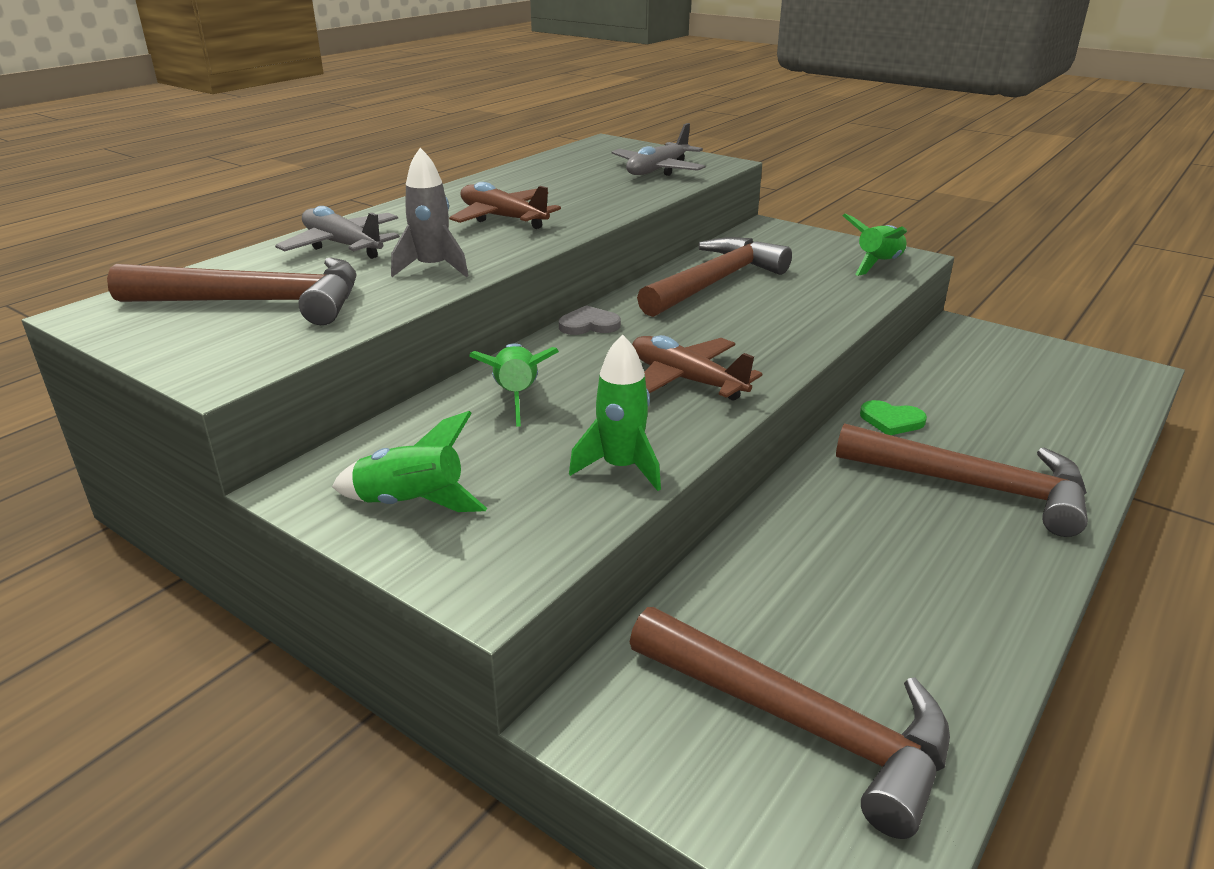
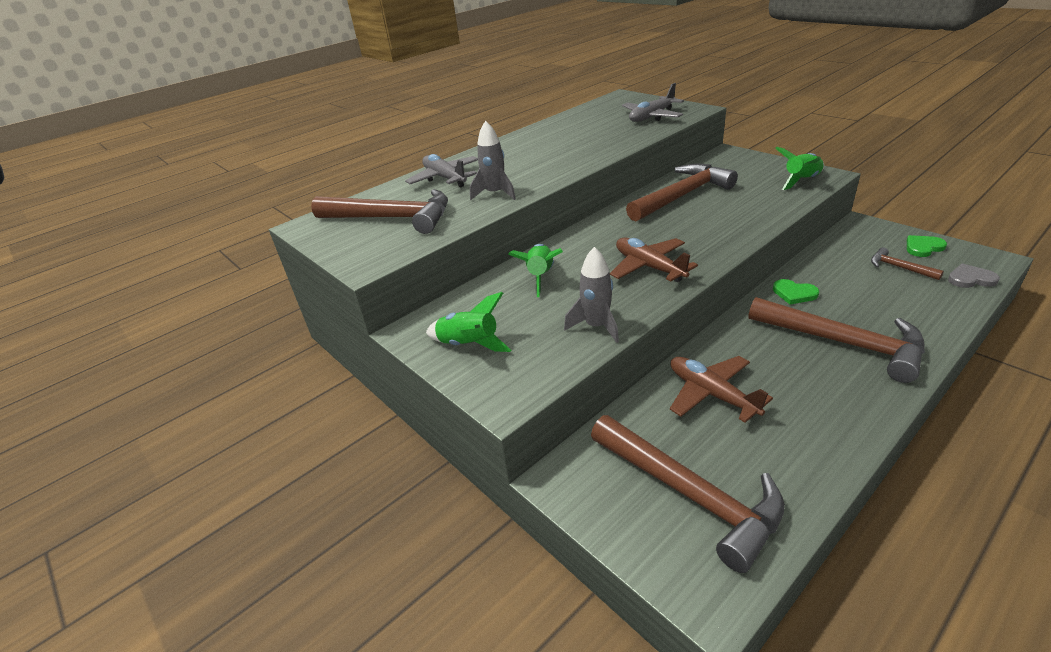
camera: 15 degrees right, 5 degrees up
brown plane [449,182,561,229] -> brown plane moved to [670,356,773,423]
grey heart [559,305,621,335] -> grey heart moved to [948,263,1000,288]
green rocket [569,334,661,491] -> grey rocket [564,247,619,343]
none -> brown hammer [871,247,944,280]
none -> green heart [907,235,947,257]

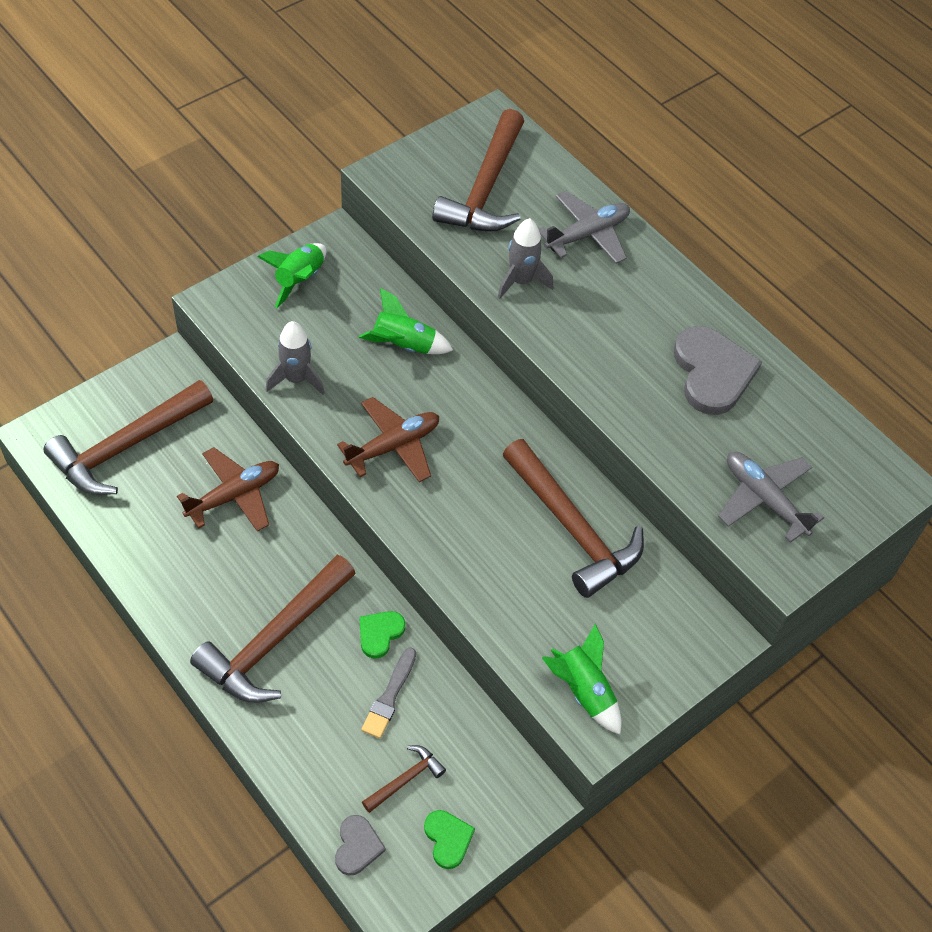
camera: 85 degrees right, 20 degrees up
none -> grey brush [361,647,416,738]
none -> grey heart [674,326,762,415]

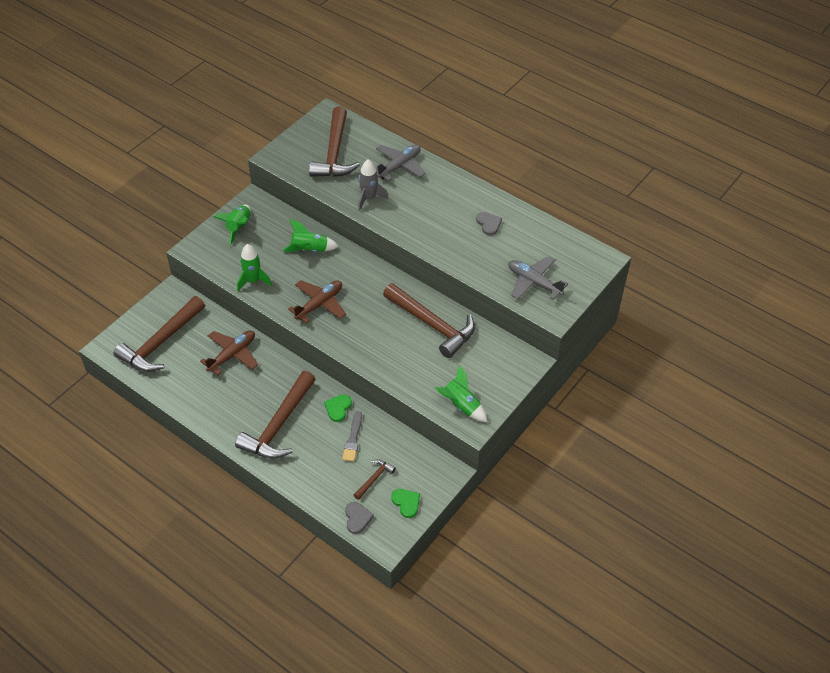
camera: 10 degrees left, 5 degrees down
grey rocket [266,321,325,395] -> green rocket [237,244,272,291]
grey heart [674,326,762,415] -> grey heart [476,212,502,235], size x0.52

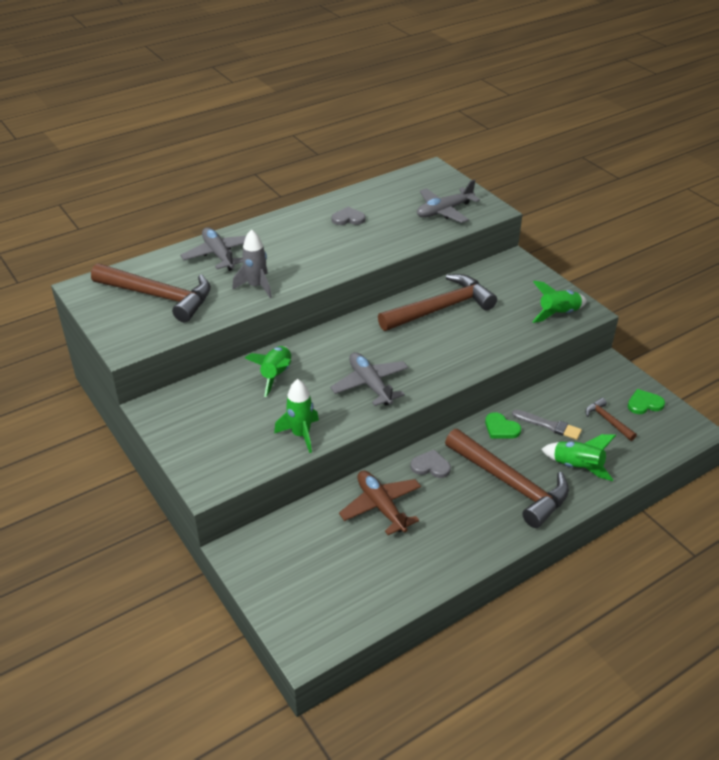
camera: 70 degrees left, 10 degrees down
brown hammer [114,296,205,372] -> none
green rocket [214,205,251,245] -> green rocket moved to [541,434,616,481]
brown plane [288,280,346,323] -> grey plane [330,352,408,406]
grey heart [345,502,374,534] -> grey heart moved to [410,450,451,478]

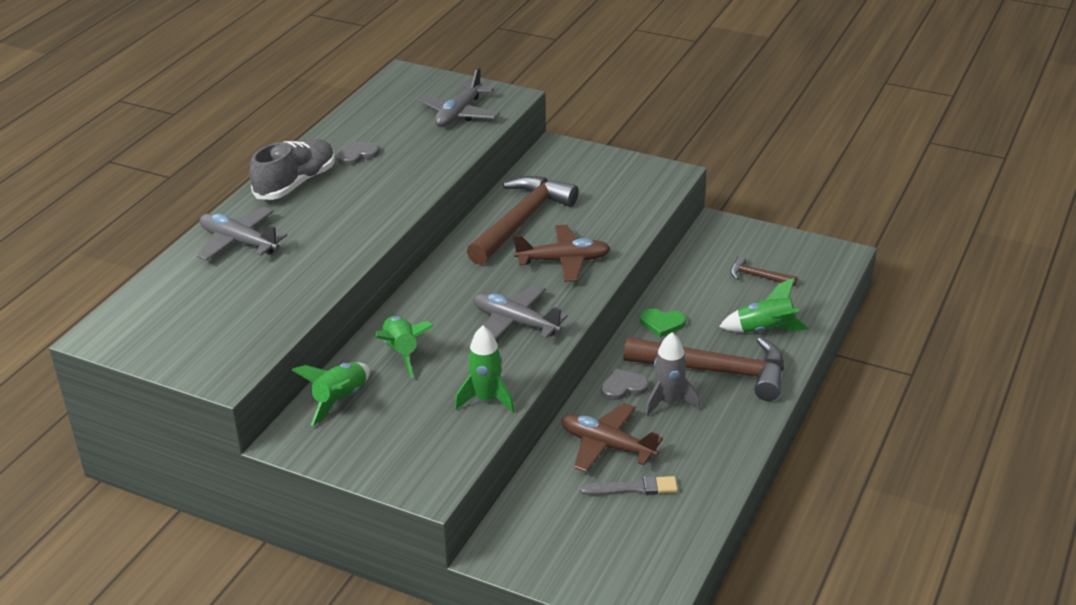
camera: 30 degrees left, 5 degrees down
brown hammer [91,263,211,322] -> none
grey rocket [232,229,272,298] -> grey rocket moved to [645,332,700,417]
grey brush [512,410,582,440] -> grey brush moved to [580,476,678,496]
green rocket [532,281,587,323] -> green rocket moved to [292,362,370,426]
green heart [628,389,665,414] -> none
none -> grey shoe [250,139,335,200]
none -> brown plane [513,225,611,282]

